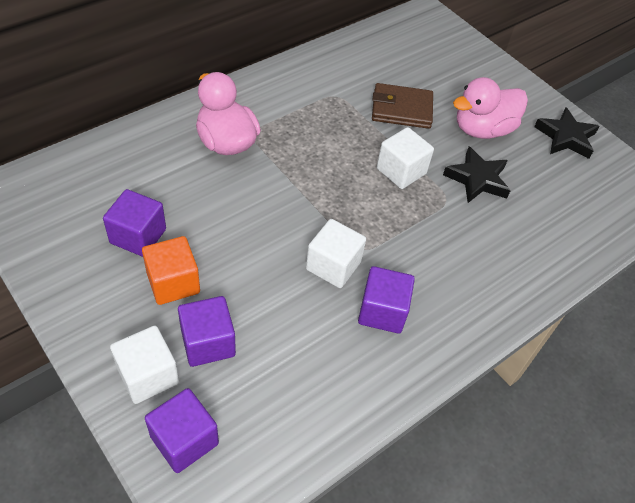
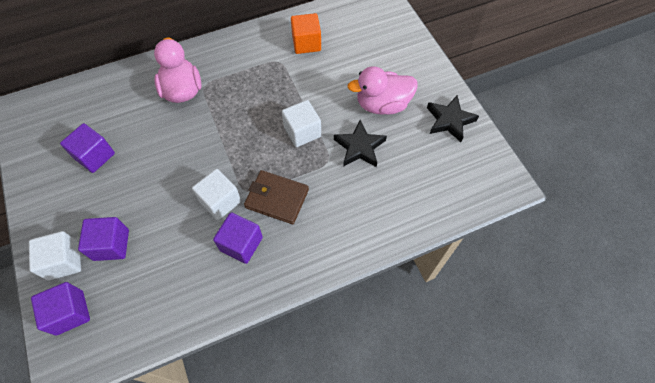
camera: 20 degrees right, 10 degrees up
orange cube [142,236,200,305] -> orange cube moved to [291,13,321,54]
brown wallet [372,83,433,129] -> brown wallet moved to [244,170,309,224]

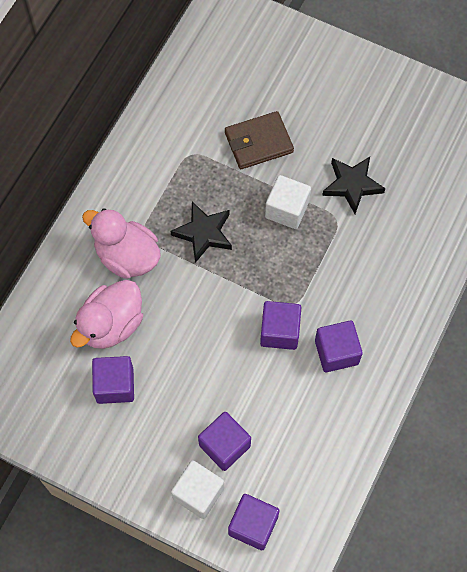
camera: 40 degrees left, 5 degrees up
white cube [192,169,241,220] -> purple cube [260,301,301,350]
brown wallet [244,170,309,224] -> brown wallet moved to [225,111,294,169]
orange cube [291,13,321,54] -> none
pink duck [347,66,418,115] -> pink duck moved to [70,280,143,349]
black star [427,95,479,142] -> black star moved to [170,202,232,263]

